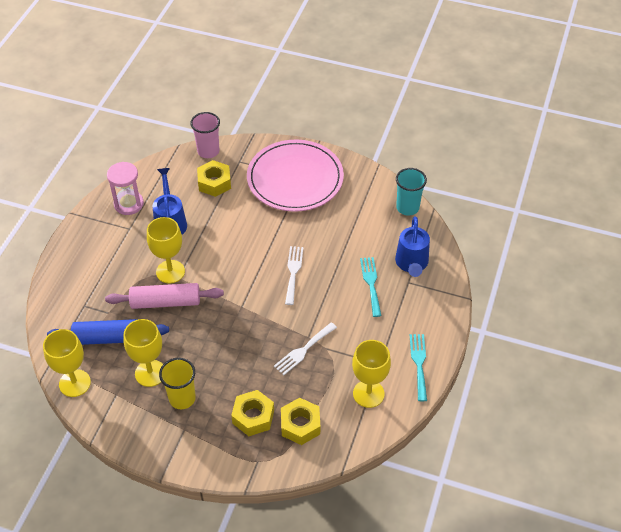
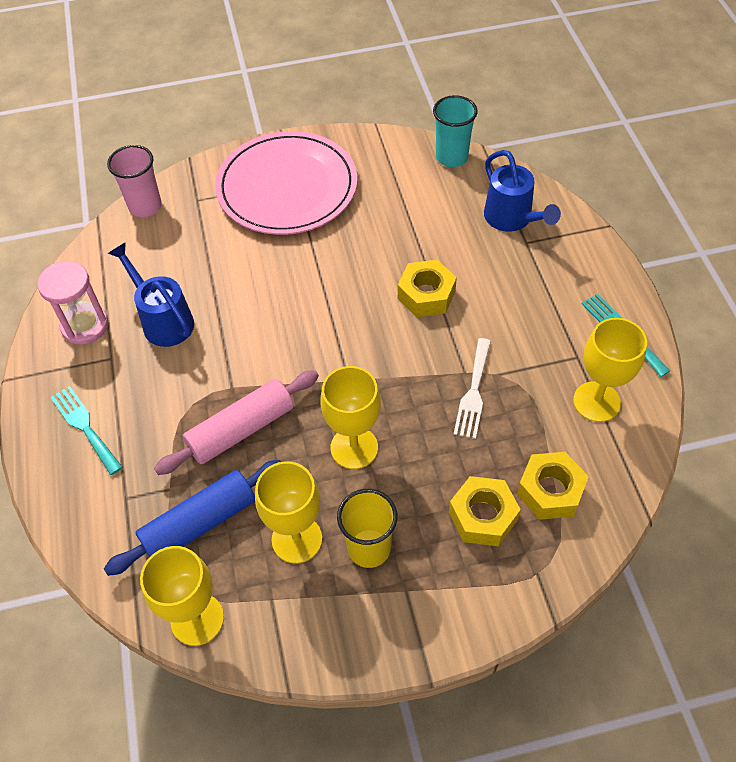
camera: 30 degrees left, 5 degrees up
yellow goblet [147,217,185,284] -> yellow goblet moved to [320,366,381,469]
yellow nut [197,160,231,197] -> yellow nut moved to [398,260,457,317]
white fork [285,246,304,305] -> none
turquoise fork [360,257,382,317] -> turquoise fork moved to [50,386,123,475]

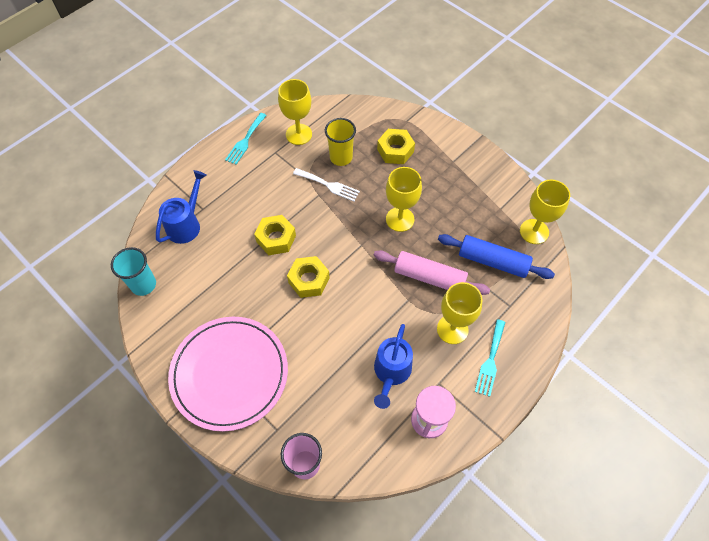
camera: 125 degrees left, 5 degrees up
yellow goblet [255,461,322,564] -> yellow goblet moved to [437,282,483,344]
yellow cup [337,489,397,568] -> yellow cup moved to [325,118,356,166]
white fork [453,338,491,439] -> white fork turned 45 degrees clockwise [293,168,360,201]
yellow nut [517,452,589,520] -> yellow nut moved to [287,256,330,298]

